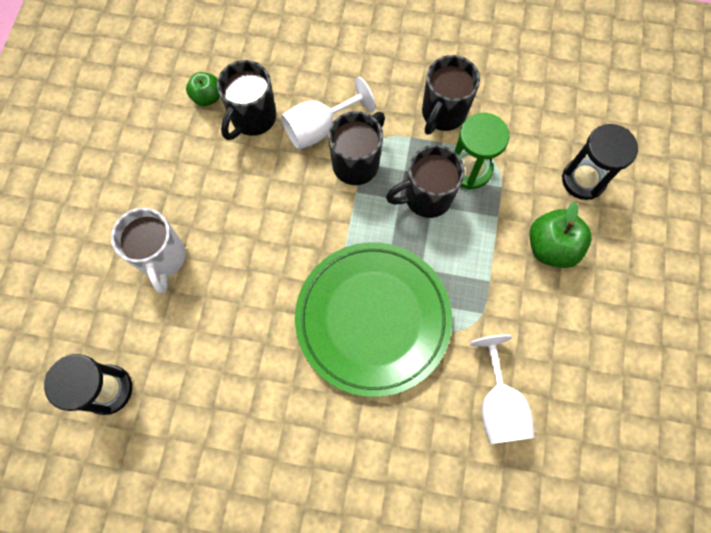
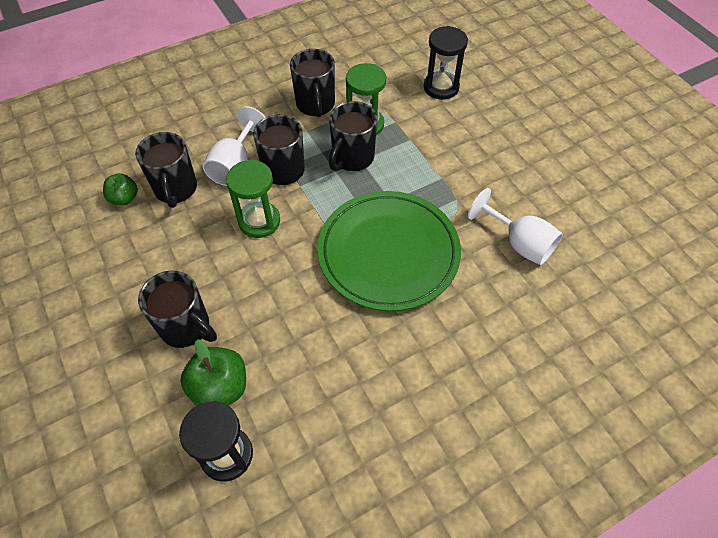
camera: 40 degrees left, 15 degrees down
white mug [111,208,186,294] -> black mug [138,271,217,348]
green apple [530,202,592,268] -> green apple moved to [180,339,246,406]
none -> green hourglass [226,160,280,238]

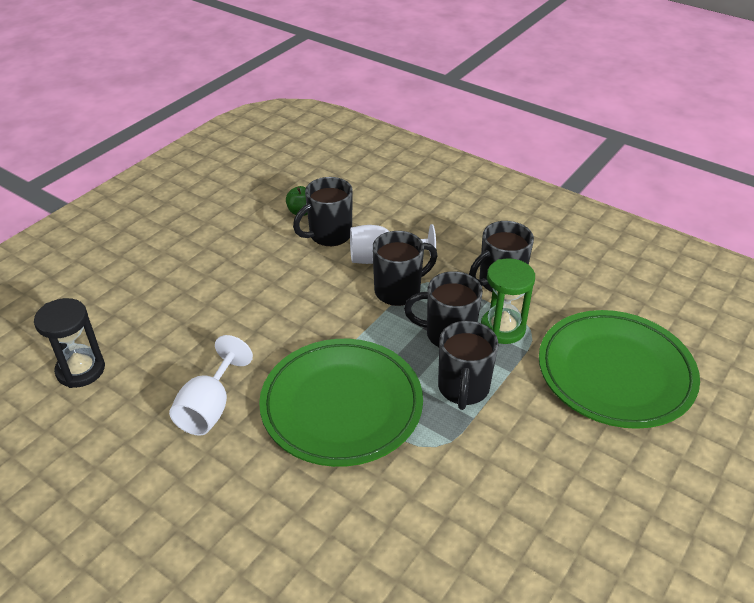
camera: 65 degrees right, 15 degrees down
black mug [138,271,217,348] -> black mug moved to [438,321,498,410]
green apple [180,339,246,406] -> none
green hourglass [226,160,280,238] -> none
black hourglass [424,26,468,100] -> green plate [539,310,700,429]
white goblet [468,188,563,265] -> white goblet moved to [169,335,253,435]

